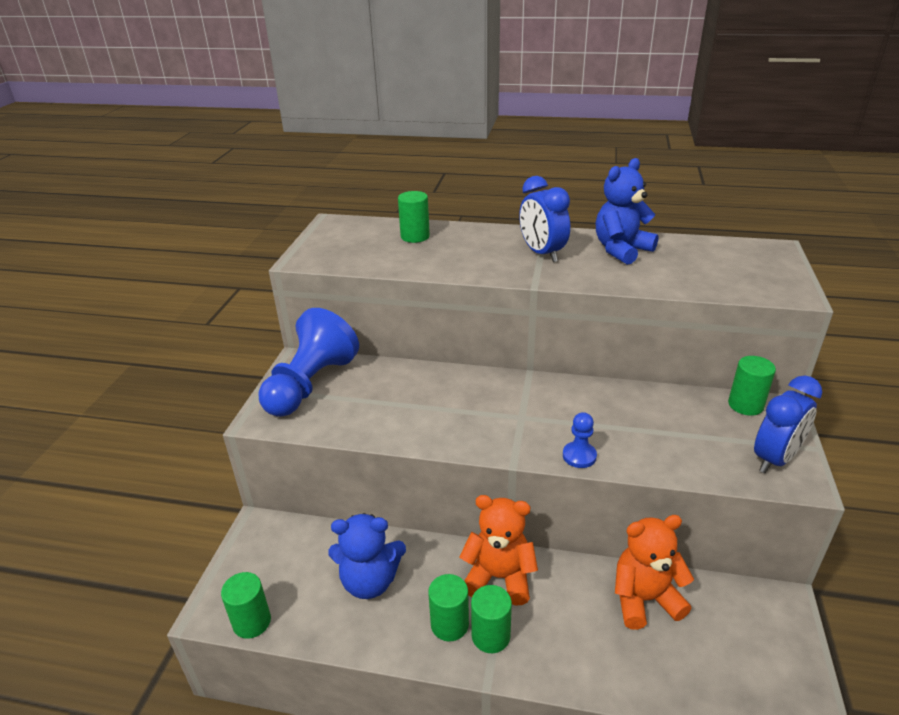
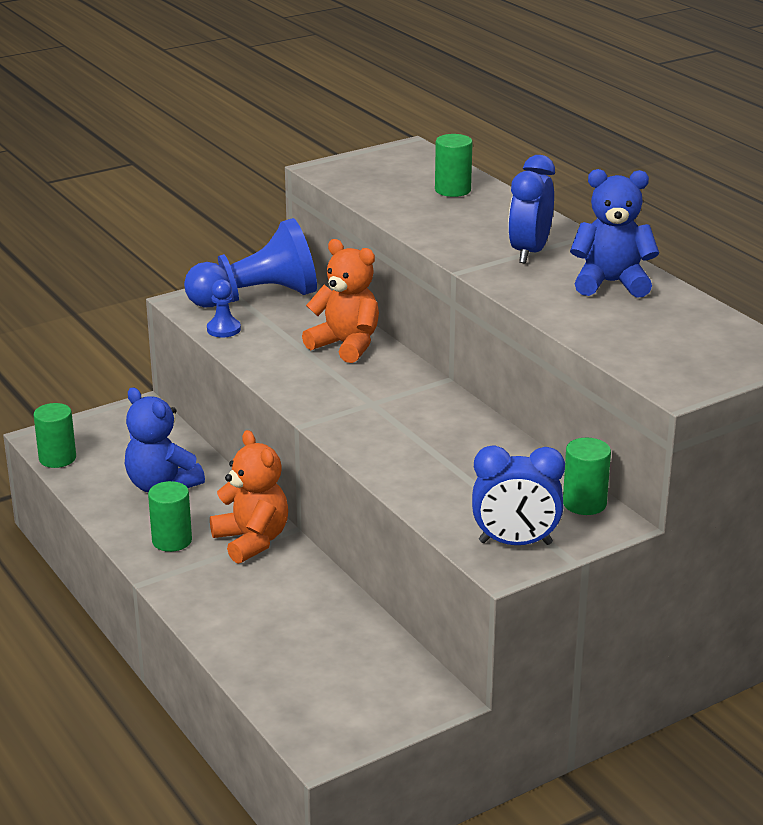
camera: 45 degrees right, 5 degrees down
green cylinder [471,585,512,653] -> none
blue pawn [563,412,597,468] -> blue pawn moved to [207,279,241,337]
orange teddy bear [615,515,694,630] -> orange teddy bear moved to [302,239,379,363]

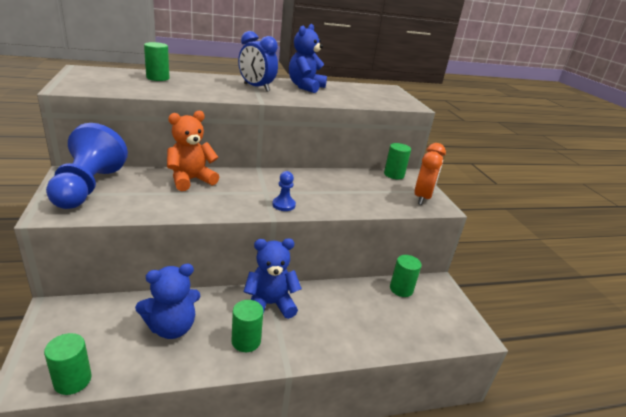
camera: 75 degrees left, 0 degrees up
blue pawn [207,279,241,337] -> blue pawn moved to [272,171,296,211]
orange teddy bear [210,430,288,564] -> blue teddy bear [243,238,302,319]
blue clock [472,445,565,545] -> orange clock [414,143,446,205]
none -> green cylinder [390,255,422,297]

